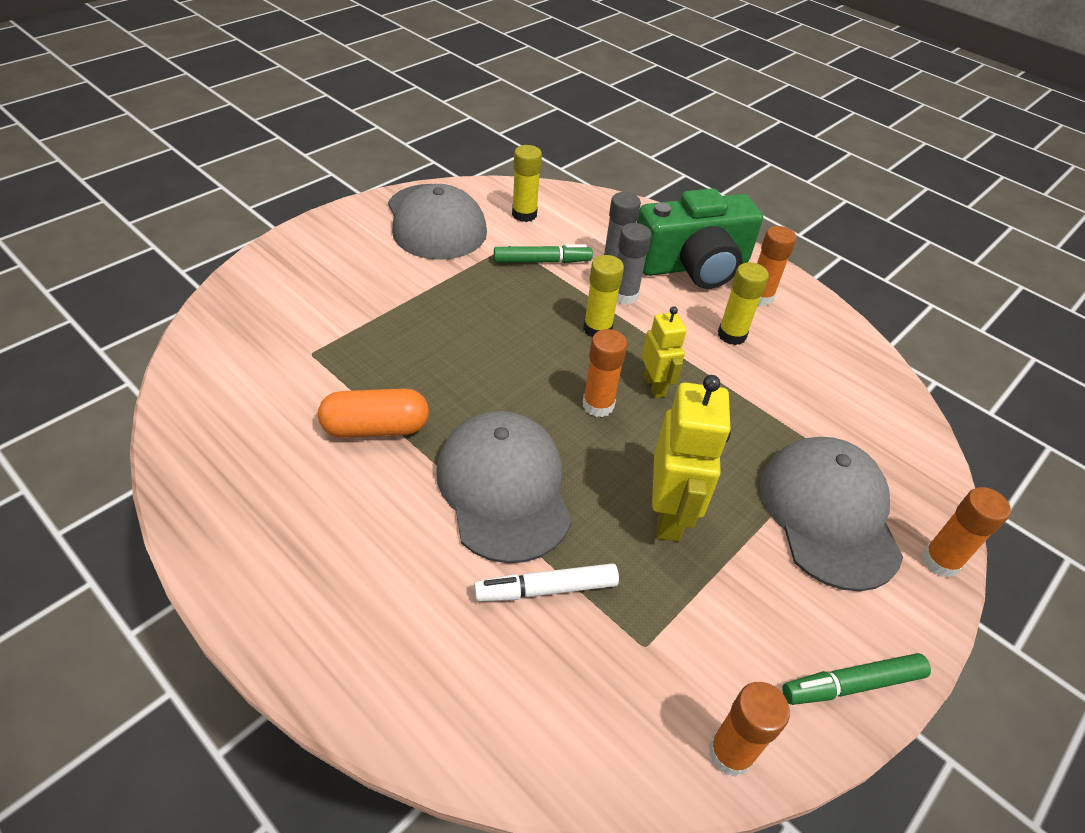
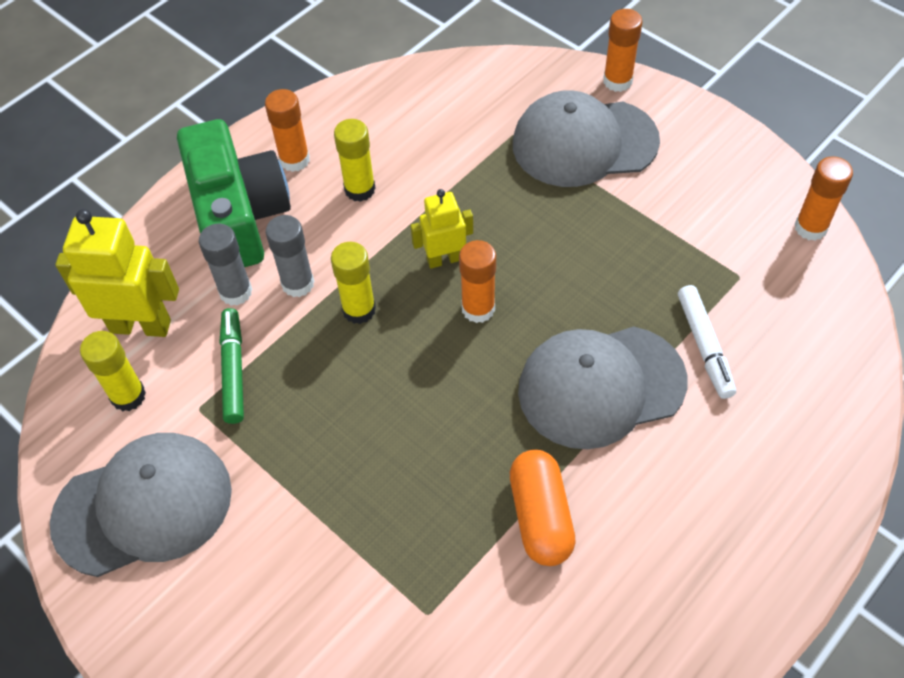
camera: 85 degrees left, 10 degrees up
yellow robot [652,375,731,542] -> yellow robot moved to [55,209,179,337]
green marker [783,653,931,705] -> none

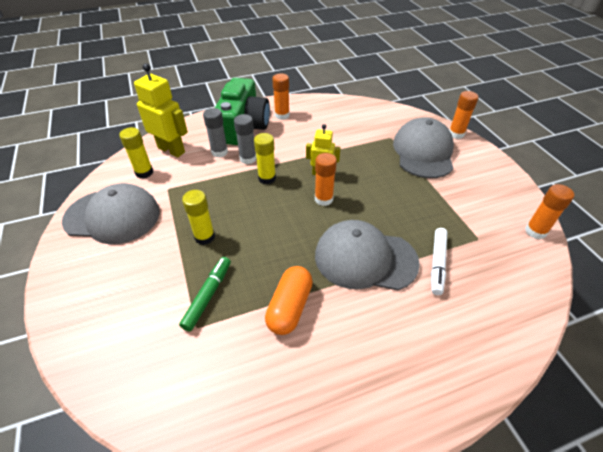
camera: 25 degrees right, 10 degrees down
green marker [220,308,244,424] -> green marker moved to [179,257,231,331]
yellow glue stick [334,119,376,202] -> yellow glue stick moved to [182,190,215,245]
grey cap [513,90,660,187] -> grey cap turned 75 degrees clockwise [393,117,454,178]

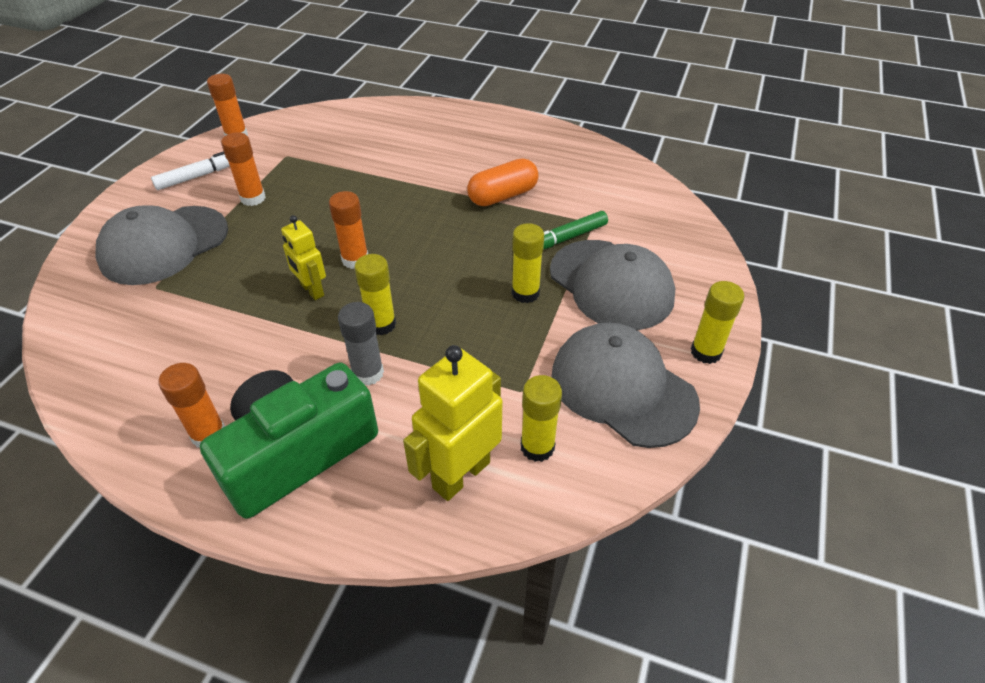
camera: 140 degrees left, 0 degrees up
yellow robot [134,63,188,157] -> yellow robot turned 60 degrees clockwise [403,345,502,501]
grey glue stick [203,108,228,158] -> none
grey cap [315,220,420,290] -> grey cap moved to [550,240,675,330]
white marker [431,228,447,295] -> white marker moved to [151,151,230,190]
orange glue stick [449,91,479,139] -> orange glue stick moved to [221,132,266,206]
none -> yellow glue stick [691,281,745,364]

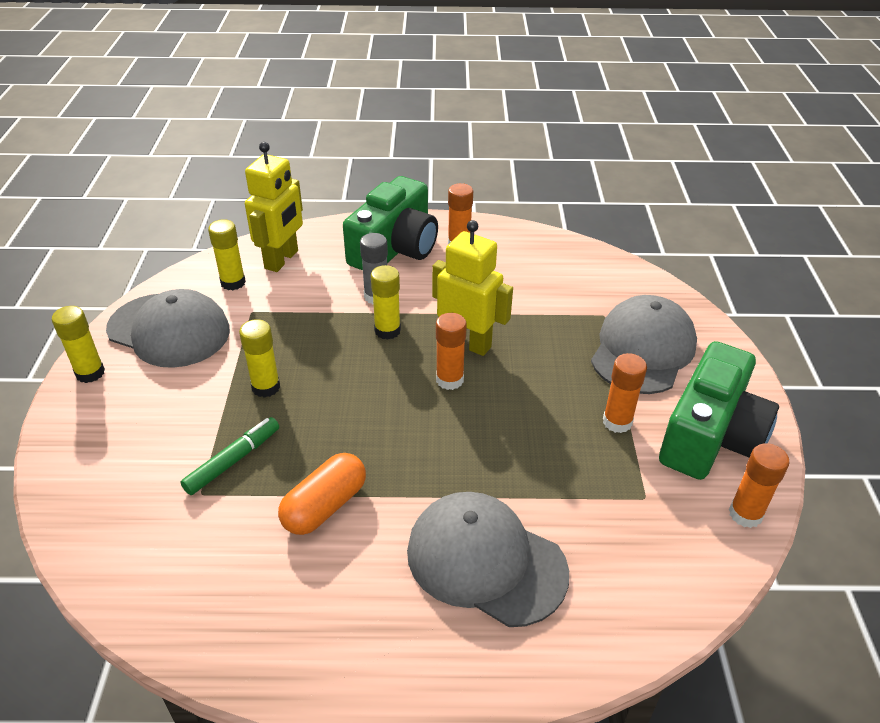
camera: 160 degrees right, 5 degrees down
white marker [151,151,230,190] -> green camera [659,341,779,480]
yellow robot [281,215,326,300] -> yellow robot [432,220,513,356], size x1.65
grey cap [550,240,675,330] -> grey cap moved to [407,492,569,627]

